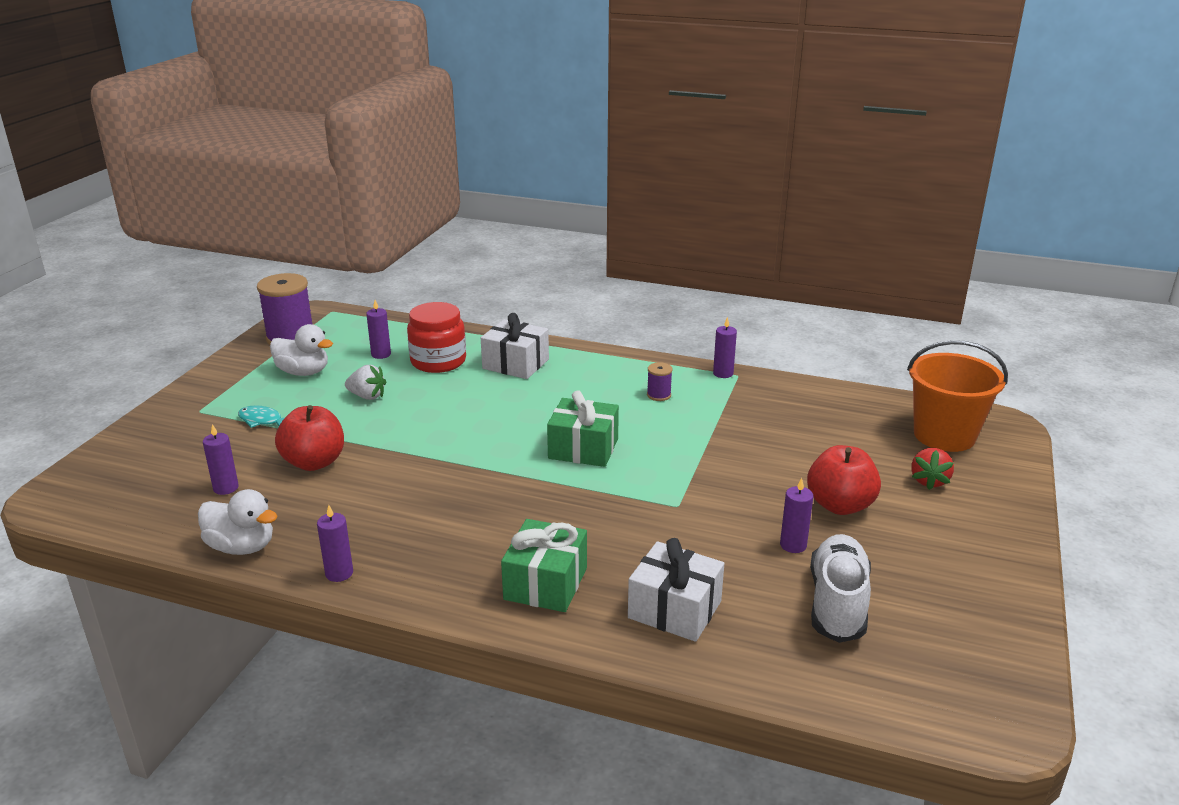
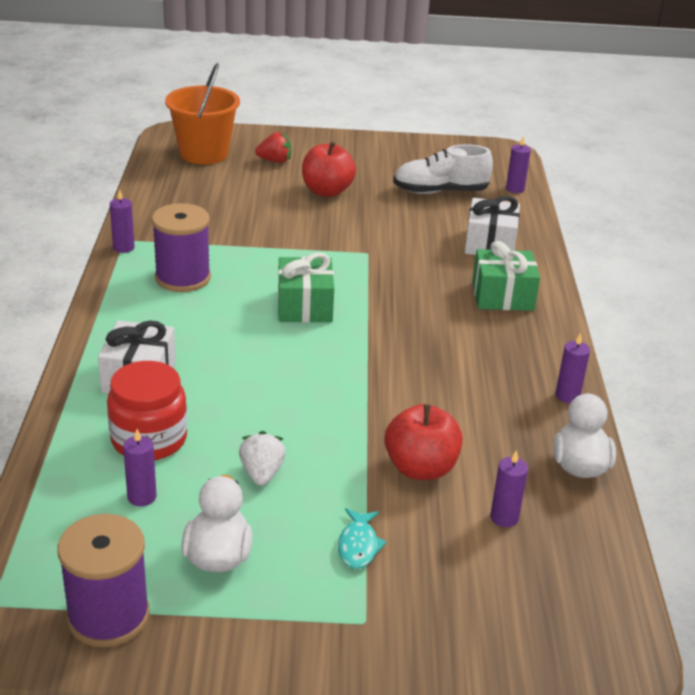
camera: 110 degrees left, 5 degrees up
purple spool [647,362,673,401] -> purple spool [152,203,211,292], size x2.16
purple candle [780,478,813,553] -> purple candle moved to [506,137,531,193]

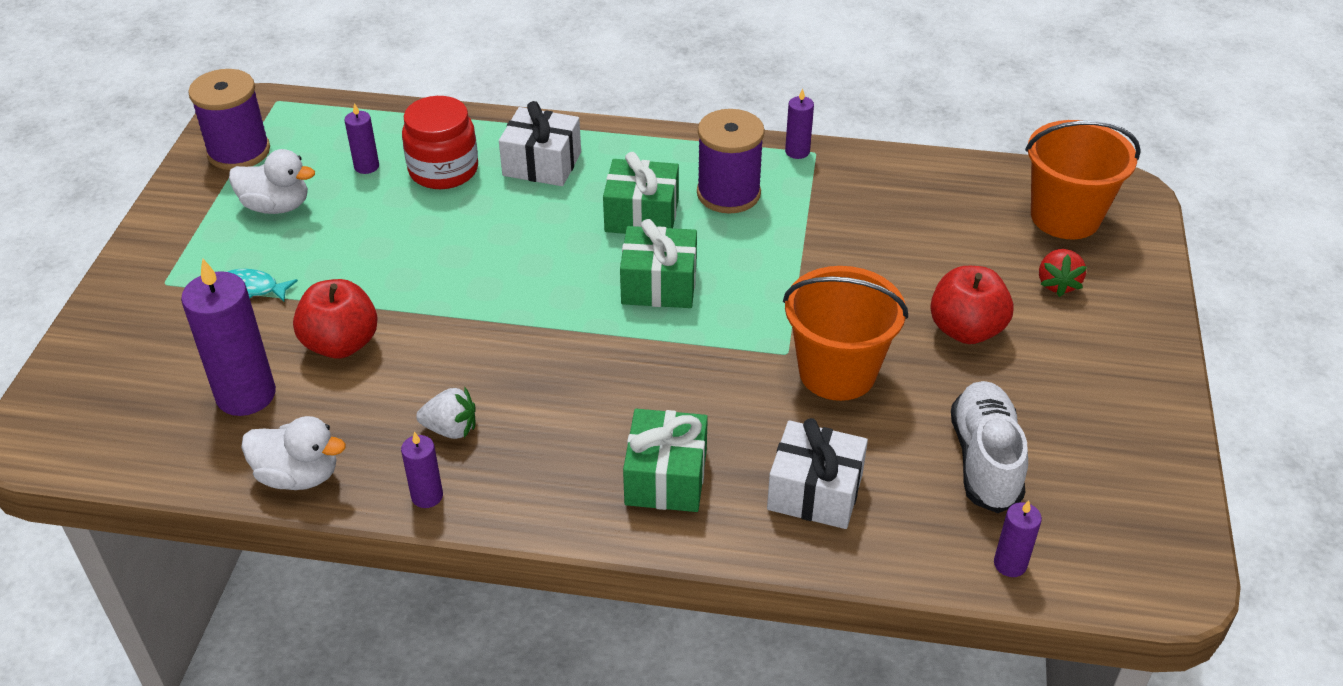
camera: 100 degrees right, 10 degrees up
white strawberry [239,431,286,486] -> white strawberry moved to [416,388,476,439]
purple candle [490,450,528,527] -> purple candle [181,258,276,416], size x1.99
none -> green gift [603,152,679,234]
none -> orange bucket [783,266,908,401]

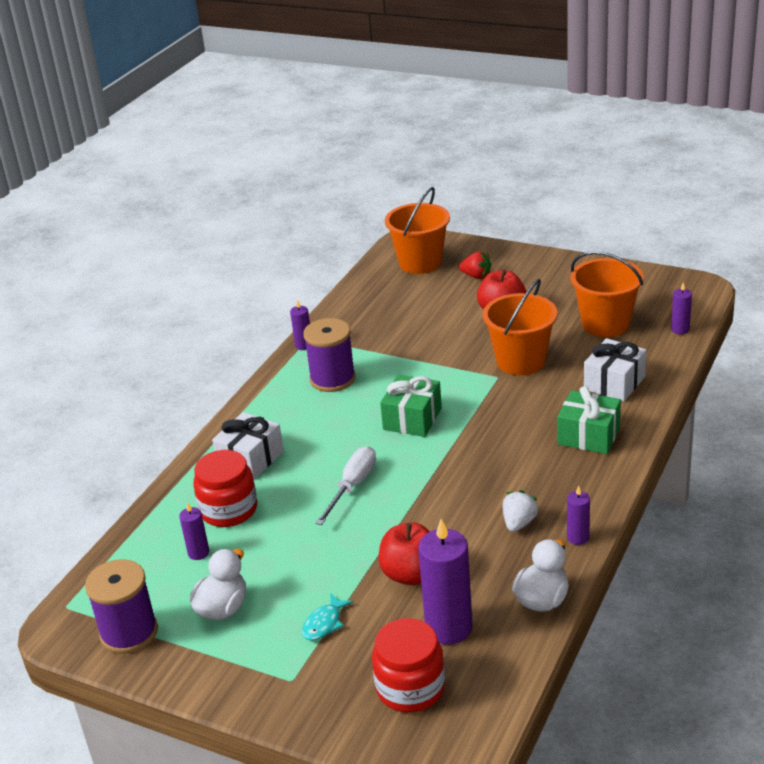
camera: 70 degrees left, 10 degrees down
green gift [603,152,679,234] -> none
white shoe [951,381,1028,513] -> orange bucket [570,251,643,337]
none -> white screwdriver [315,446,376,525]
none -> red jar [372,618,445,712]

